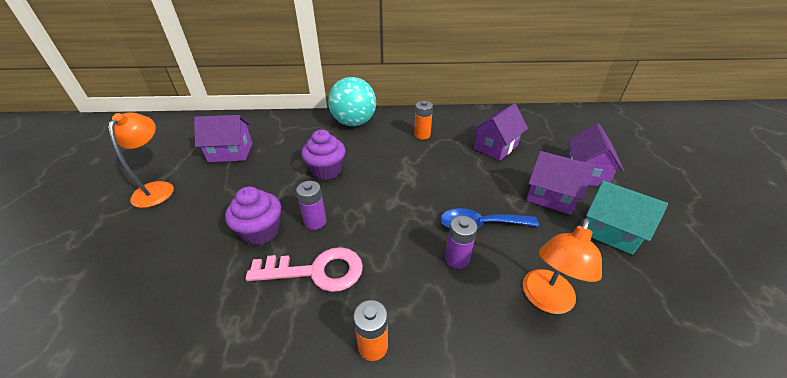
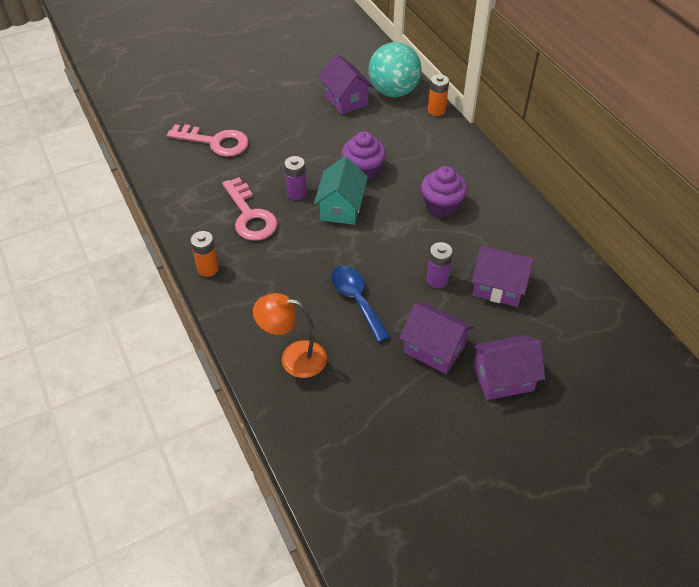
camera: 65 degrees right, 10 degrees up
orange lamp [108,112,174,208] -> none
purple cupcake [225,186,281,245] -> purple cupcake moved to [421,166,467,217]
turquoise ball [328,77,376,126] -> turquoise ball moved to [368,42,422,97]
orange battery [414,101,433,140] -> orange battery moved to [428,74,449,116]
purple battery [445,216,477,269] -> purple battery moved to [427,242,453,288]
purple house [526,151,595,215] -> purple house turned 60 degrees counterclockwise [399,303,474,374]
turquoise house [586,181,668,255] -> turquoise house moved to [314,156,368,225]
none -> pink key [167,124,249,157]

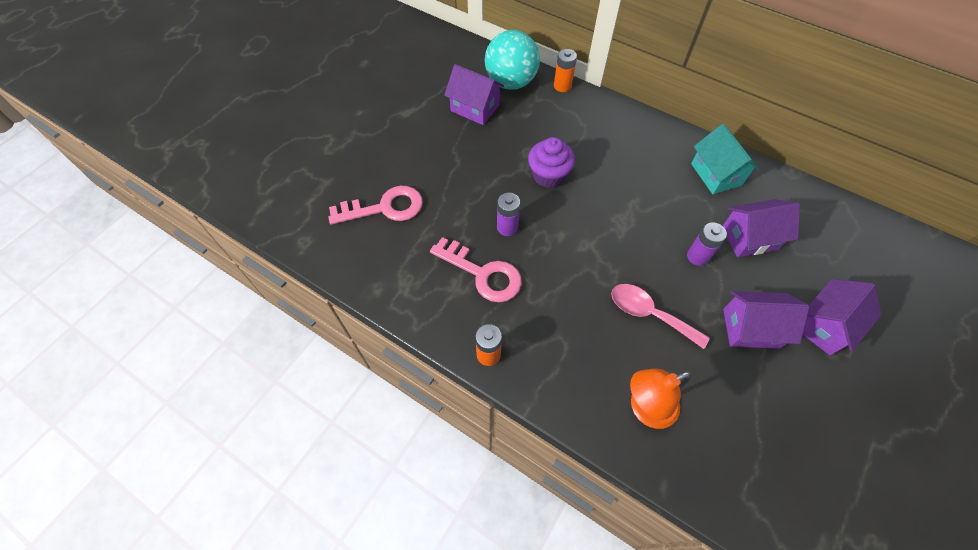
camera: 30 degrees left, 10 degrees up
turquoise house [314,156,368,225] -> turquoise house moved to [691,124,760,194]
blue spoon [331,266,390,342] -> pink spoon [611,284,710,349]
purple cupcake [421,166,467,217] -> none

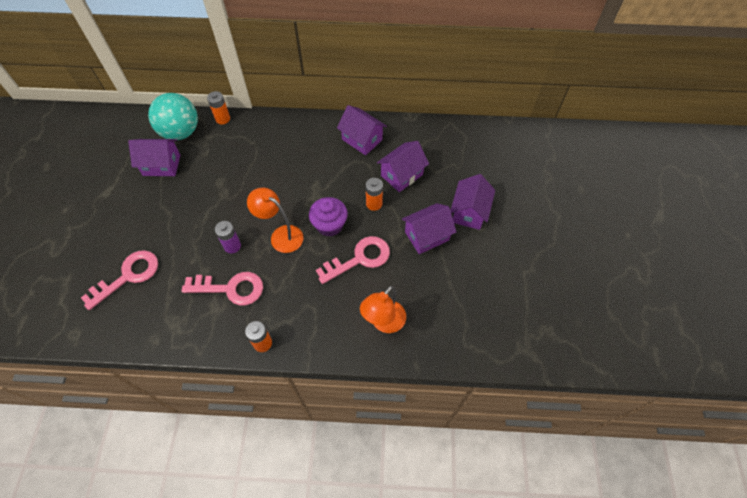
camera: 30 degrees left, 0 degrees up
purple cupcake [528,137,575,188] -> purple cupcake moved to [309,197,348,237]
pink spoon [611,284,710,349] -> pink key [316,236,390,284]
purple battery [687,222,727,266] -> orange battery [366,178,383,211]
turquoise house [691,124,760,194] -> purple house [337,105,387,155]
none -> orange lamp [247,188,303,253]

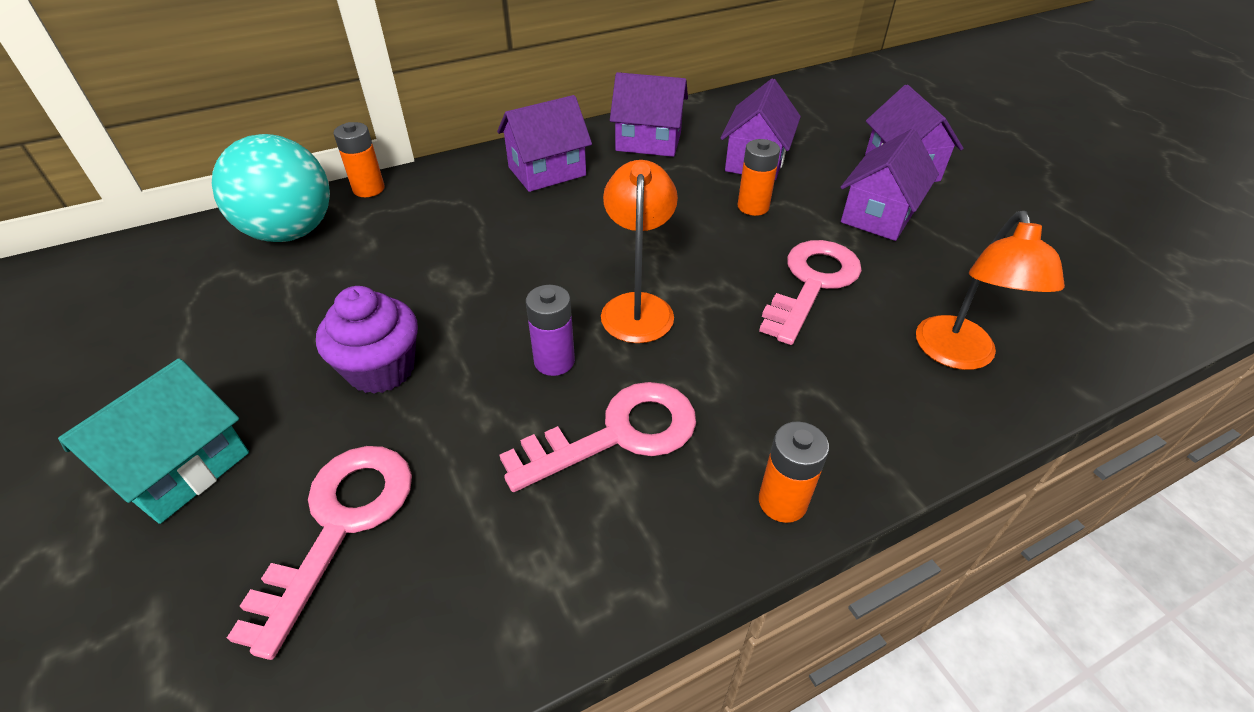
camera: 30 degrees left, 15 degrees down
purple house [128,139,180,176] -> purple house moved to [497,95,592,192]
orange lamp [247,188,303,253] -> orange lamp turned 90 degrees clockwise [601,160,678,343]
purple cupcake [309,197,348,237] -> purple cupcake moved to [316,286,418,394]
none -> turquoise house [58,358,249,524]

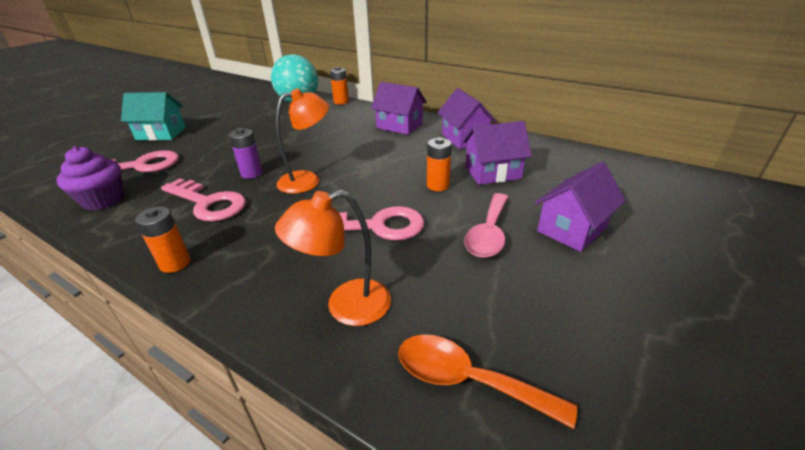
camera: 60 degrees right, 10 degrees down
purple cupcake [316,286,418,394] -> purple cupcake moved to [57,146,124,211]
purple house [841,129,939,241] -> pink spoon [464,193,508,258]
none -> orange spoon [398,335,577,429]

